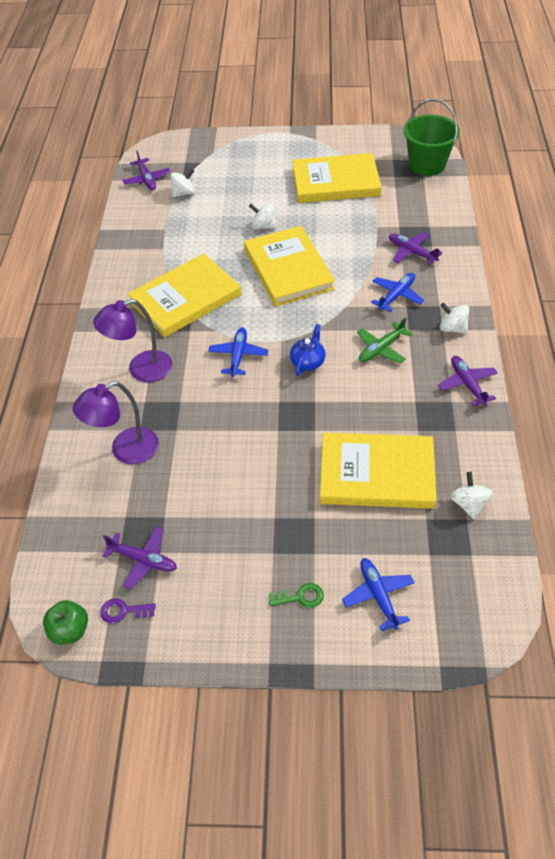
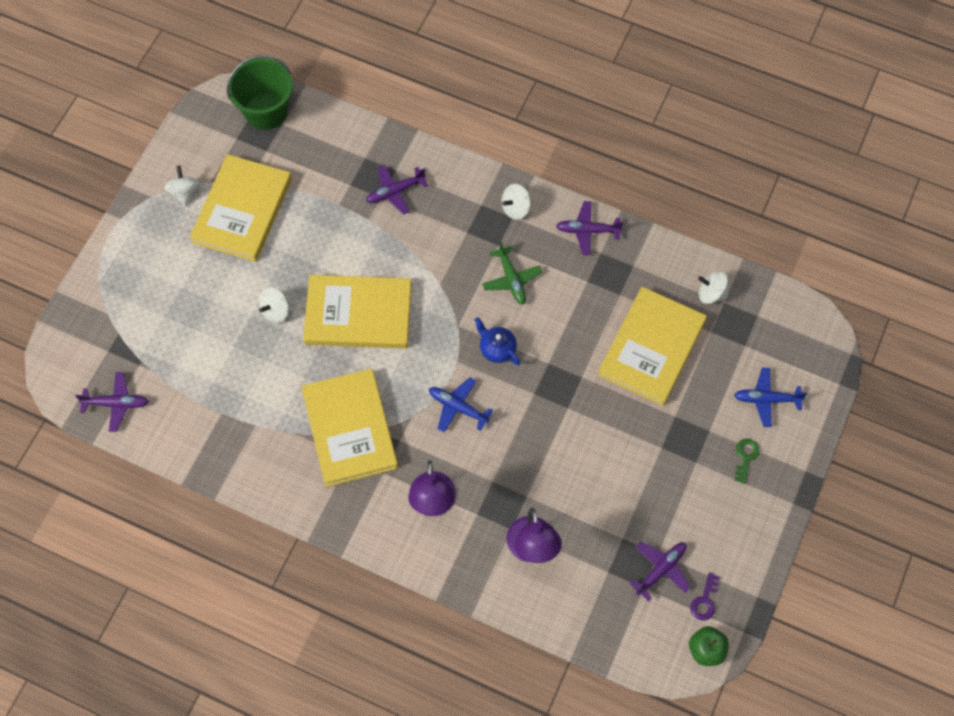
camera: 70 degrees left, 15 degrees up
white spinning top [170,169,195,197] -> white spinning top moved to [164,166,200,206]
blue plane [371,273,424,312] -> none

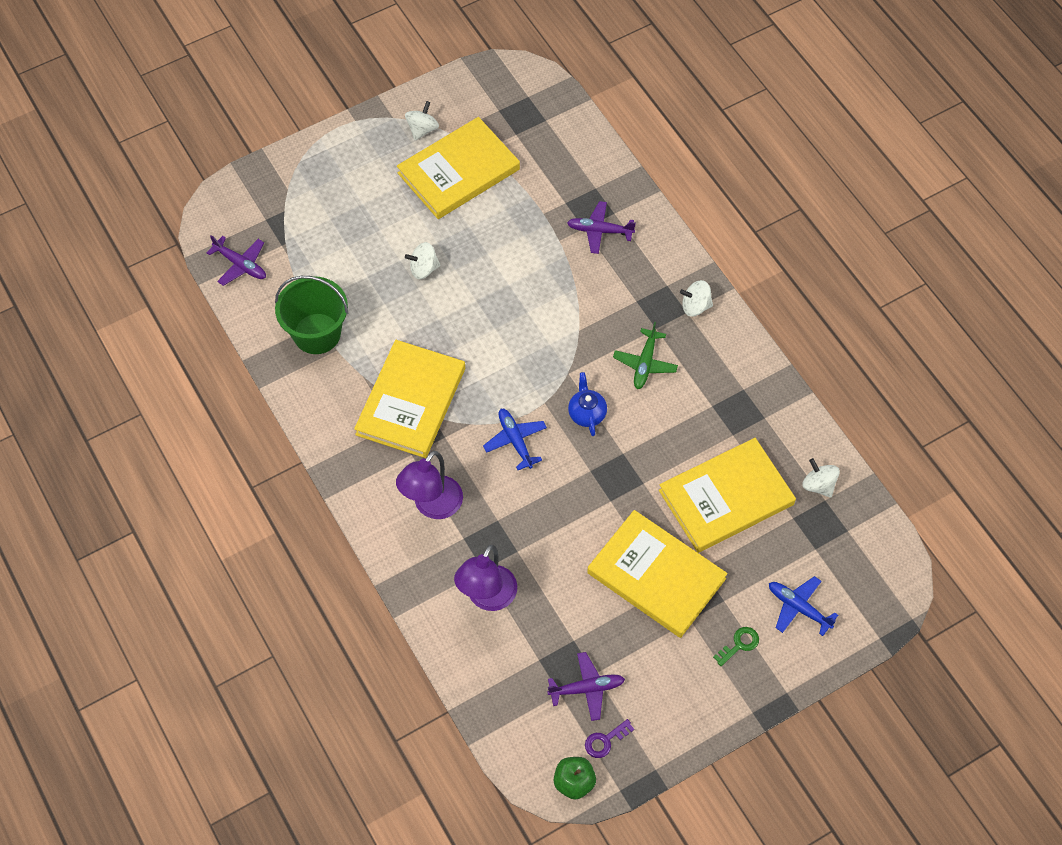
camera: 35 degrees right, 5 degrees down
green bucket [227,55,293,130] -> green bucket moved to [275,276,348,354]
yellow book [303,275,412,349] -> yellow book moved to [587,510,727,638]
purple plane [556,201,624,255] -> none

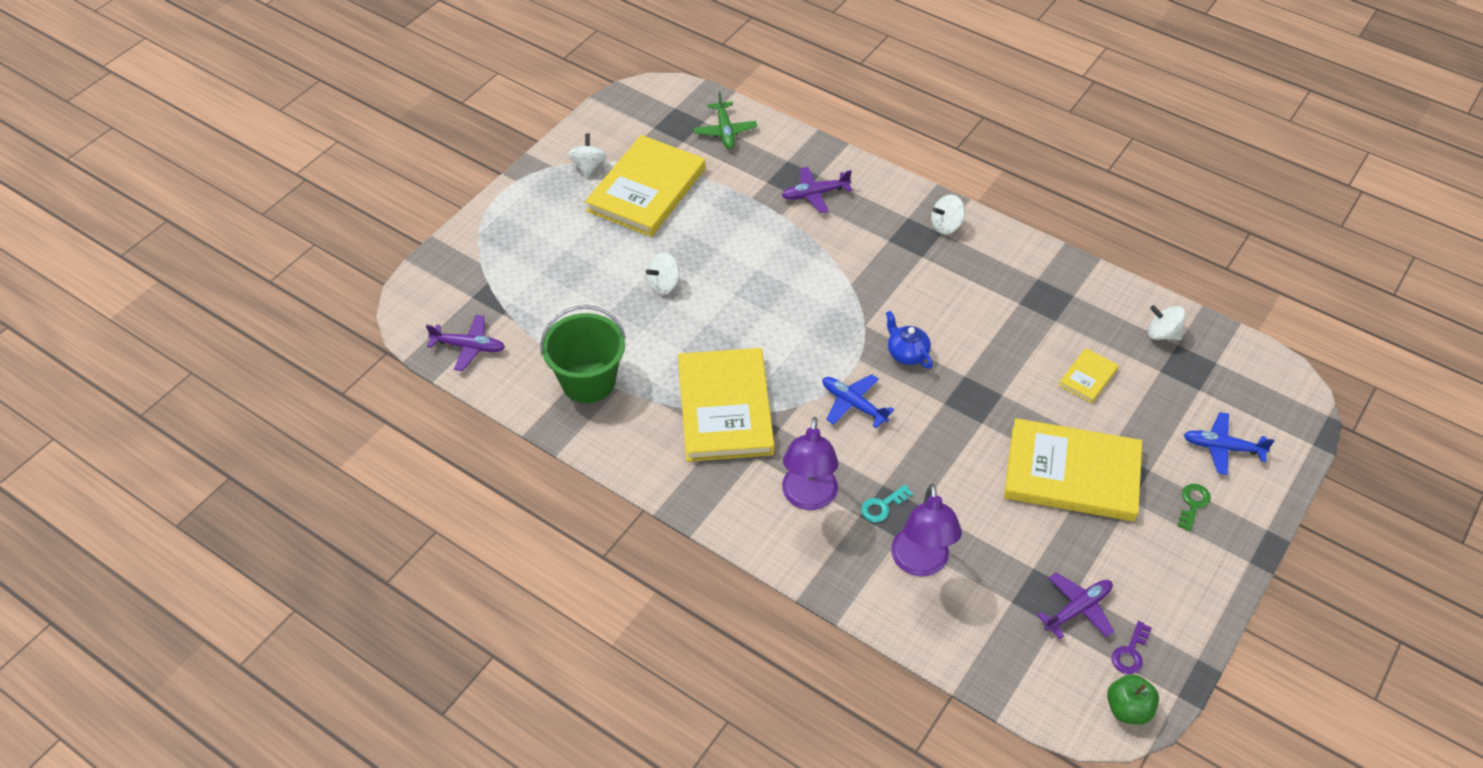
camera: 25 degrees left, 10 degrees down
green plane [613,322,678,389] -> green plane moved to [694,91,757,149]
yellow book [659,438,796,553] -> yellow book [1058,348,1119,403], size x0.44
none -> turquoise key [861,485,913,522]

